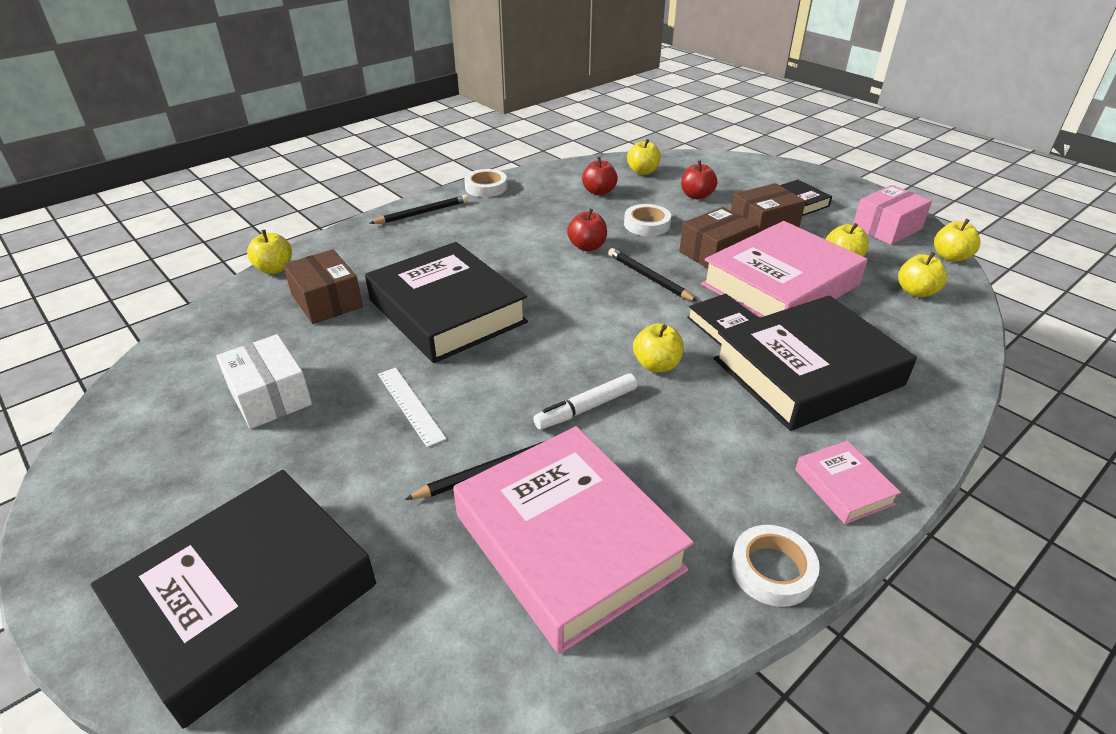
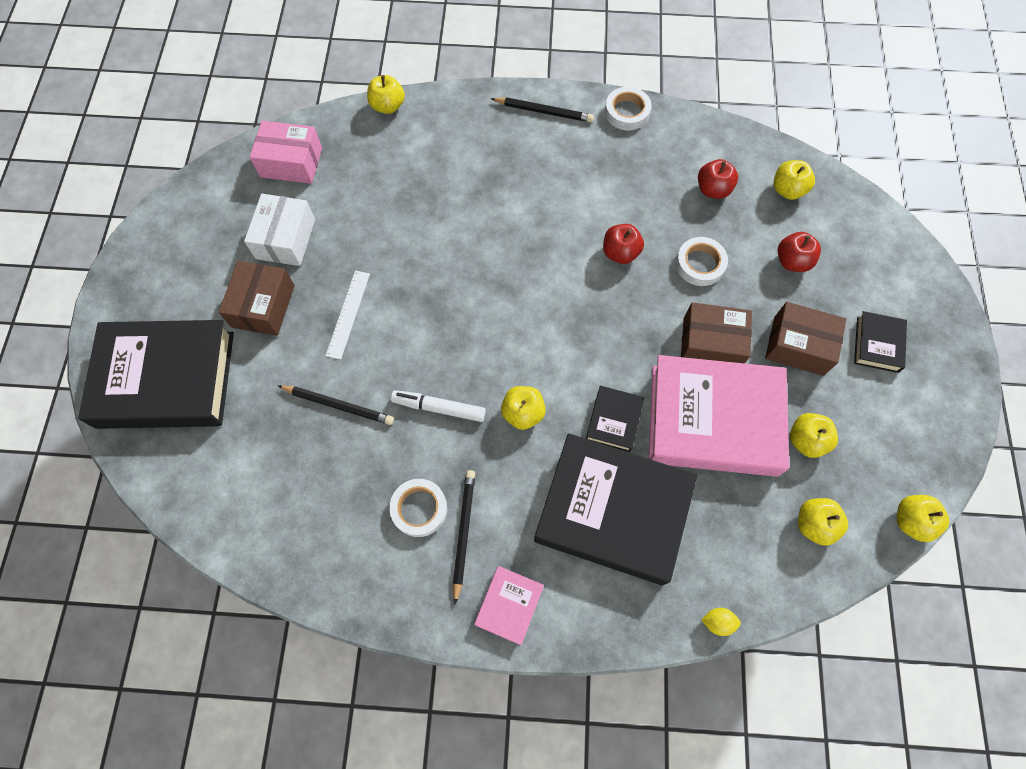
camera: 45 degrees right, 30 degrees up
brown box [283,249,363,324] -> brown box moved to [219,261,295,336]
black book [365,242,528,363] -> none
pink book [453,426,694,654] -> none
black pencil [608,248,698,302] -> black pencil moved to [453,470,475,605]
white tape [731,525,820,607] -> white tape moved to [389,479,447,537]
pink box [853,185,932,245] -> pink box moved to [250,121,322,184]
none -> yellow lemon [702,608,741,636]

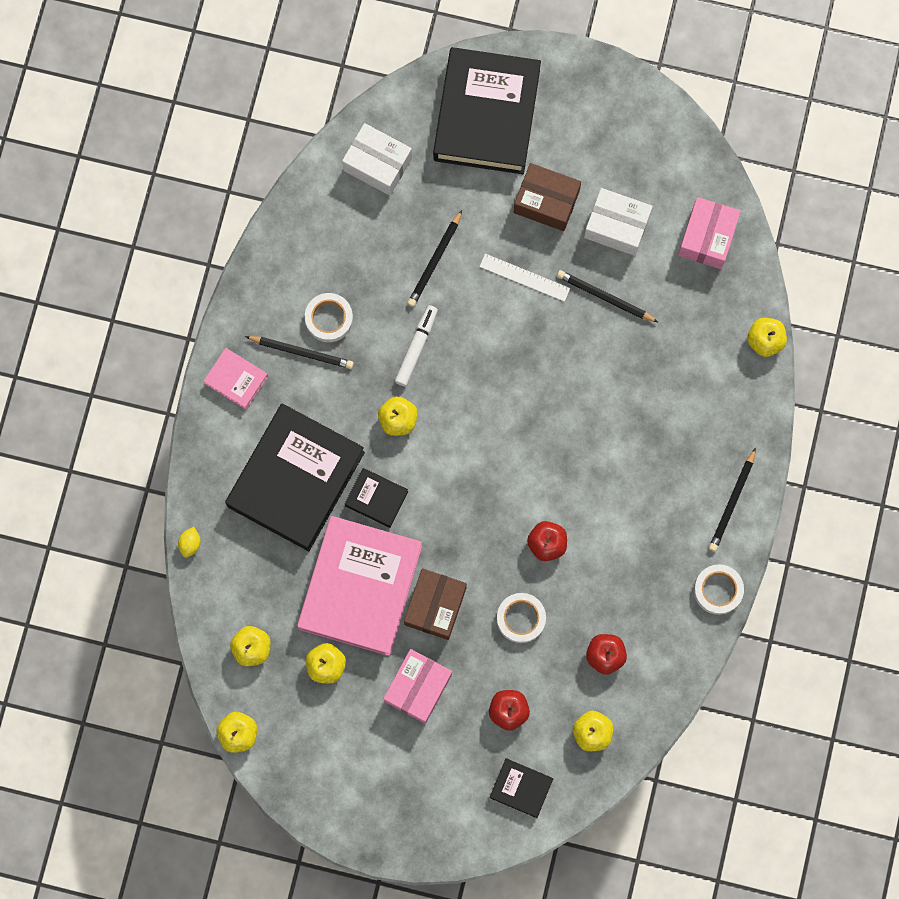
camera: 100 degrees right, 10 degrees up
brown box [765,302,846,376] -> pink box [383,649,452,724]
black book [854,311,907,373] -> black book moved to [489,758,554,818]
none -> white box [342,123,412,196]
none -> black pencil [557,270,658,322]

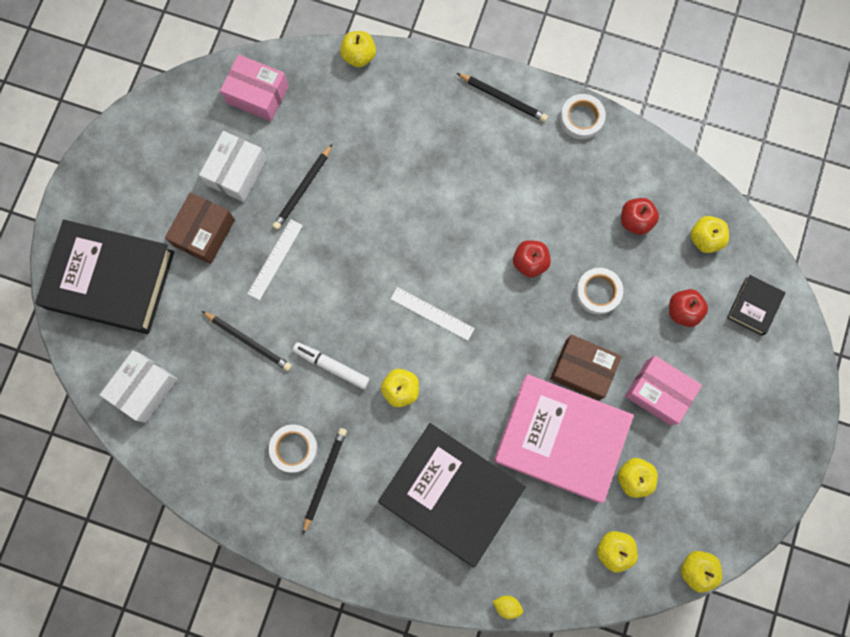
camera: 85 degrees left, 0 degrees up
pink book [203,348,268,410] -> none
black book [345,468,408,528] -> none
none -> white ruler [391,287,475,341]

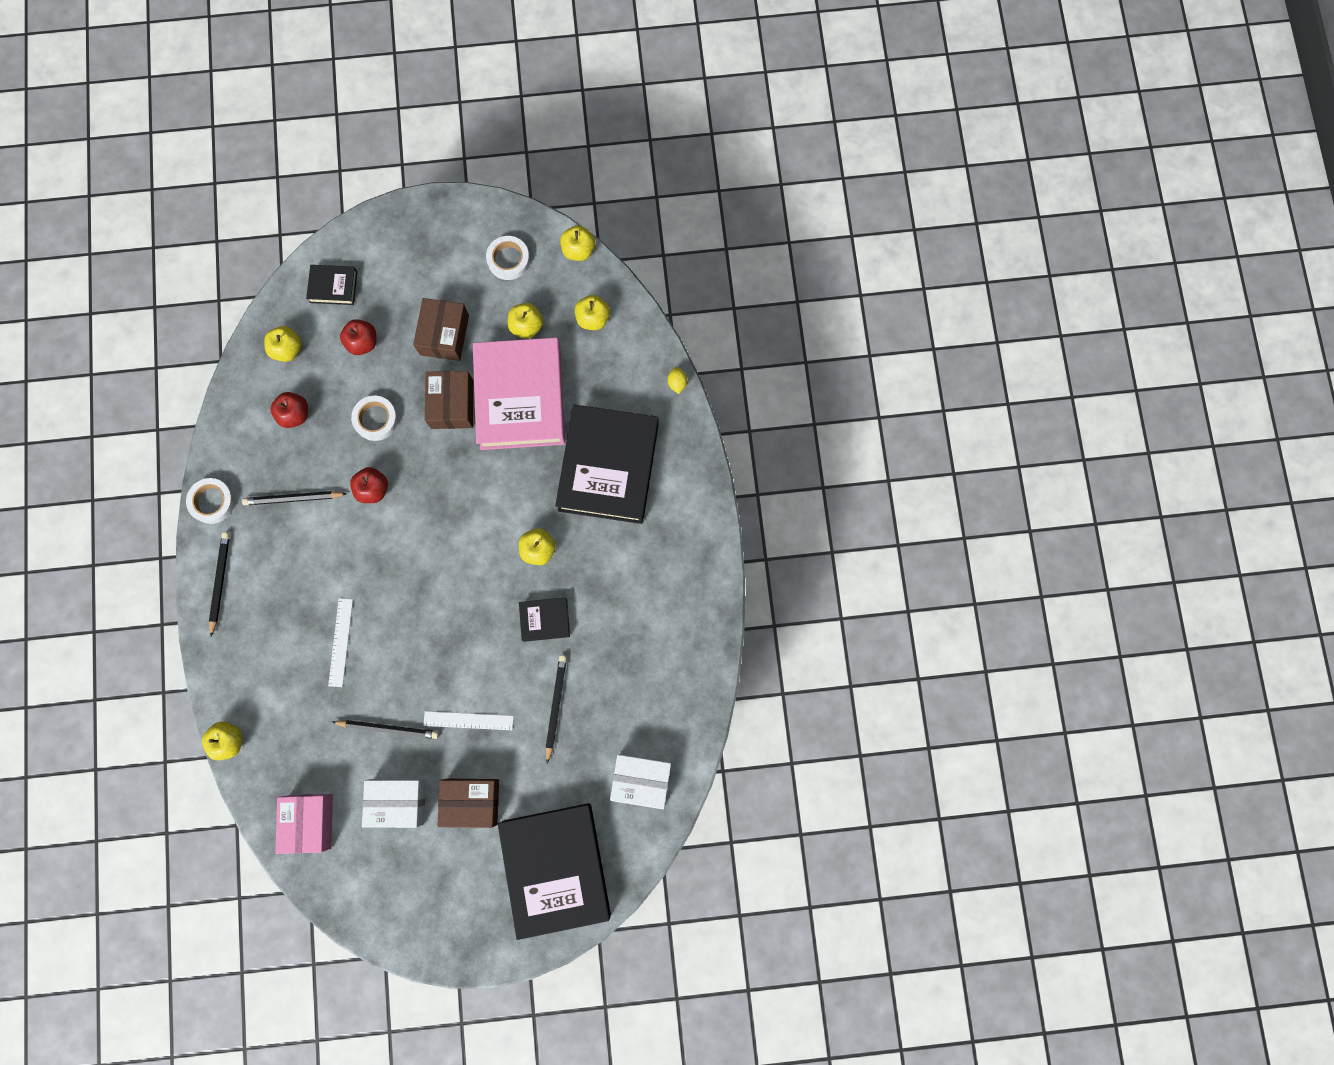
camera: 115 degrees left, 0 degrees up
white tape [269,425,318,473] -> white tape moved to [486,236,530,280]
white marker [293,342,370,389] -> black book [519,597,570,642]
black pencil [303,428,347,534] -> black pencil moved to [242,491,347,505]
white ruler [391,287,475,341] -> white ruler moved to [328,598,353,687]
pink box [625,356,702,425] -> brown box [413,298,469,361]

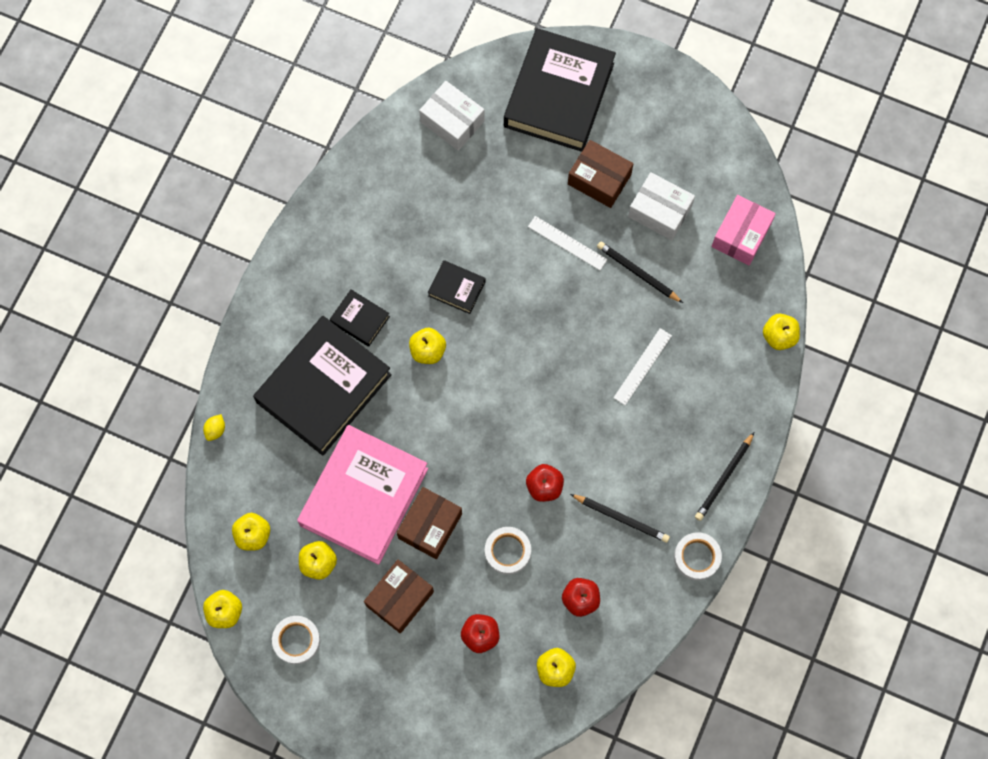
camera: 150 degrees left, 5 degrees down
black book [306,265,358,305] -> black book moved to [330,289,390,347]
black pencil [546,655,567,763] -> none

